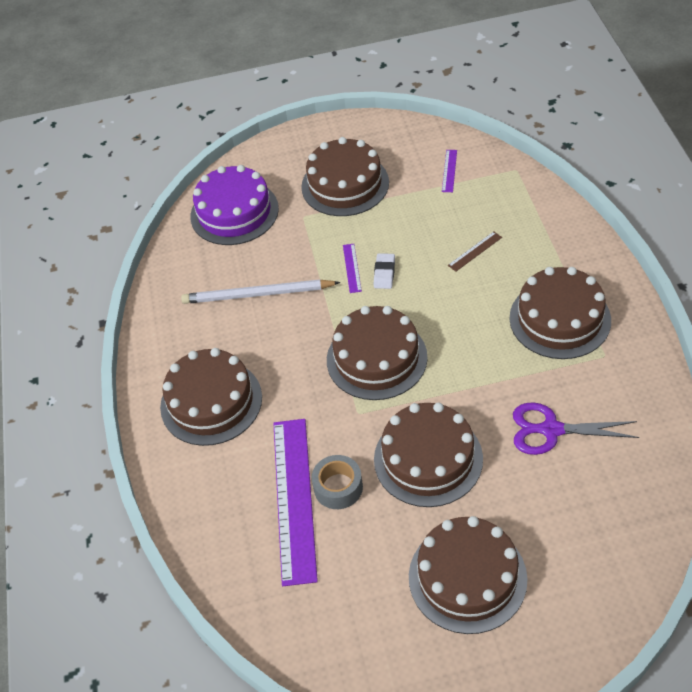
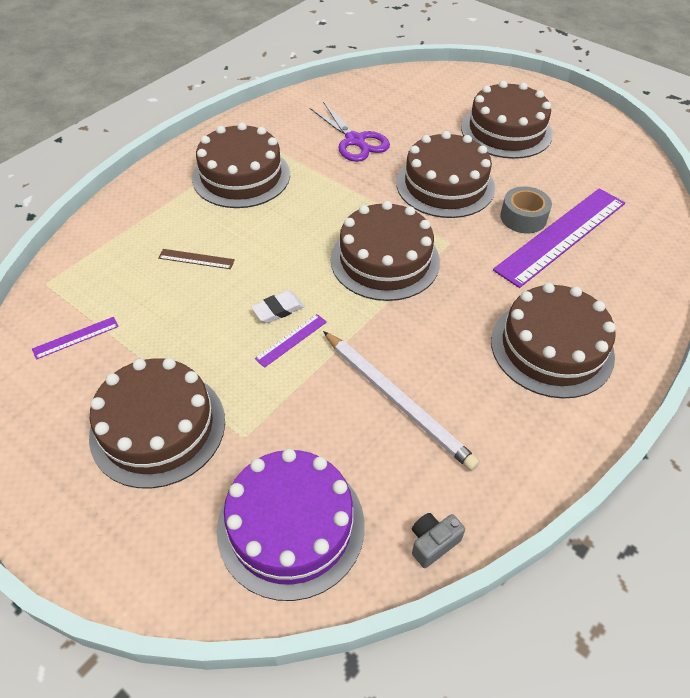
camera: 135 degrees left, 0 degrees up
none -> grey camera [412,513,465,568]

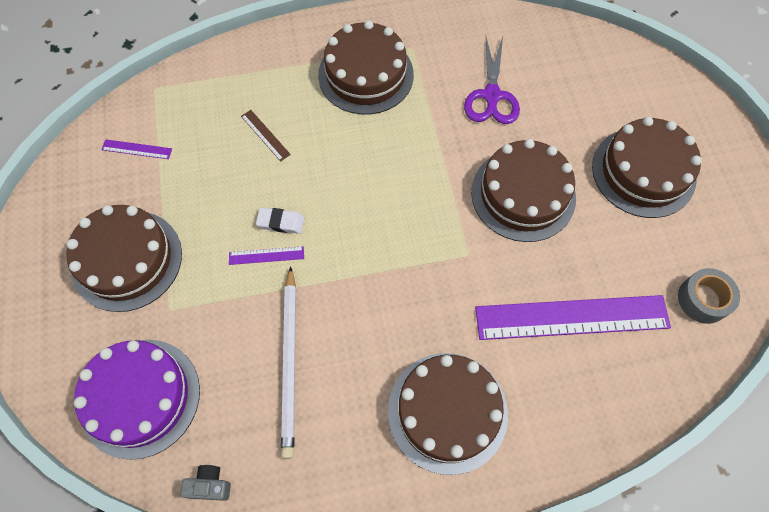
camera: 40 degrees right, 15 degrees up
brown cake [331,201,440,301] -> none
grey tape [500,186,552,233] -> grey tape moved to [678,268,740,324]

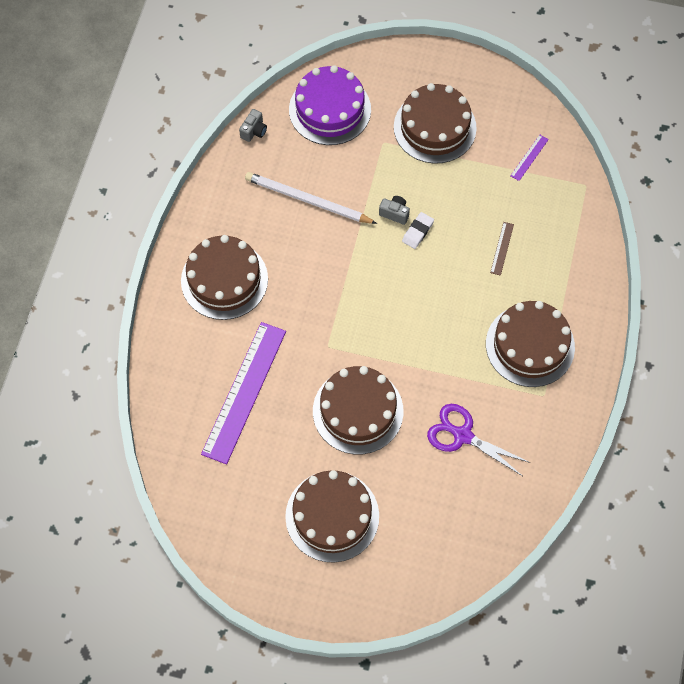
camera: 115 degrees right, 0 degrees up
purple ruler [229,246,304,265] -> grey camera [379,196,410,225]
brown ruler [241,110,291,162] -> brown ruler turned 60 degrees counterclockwise [490,222,514,276]
grey tape [678,268,740,324] -> none

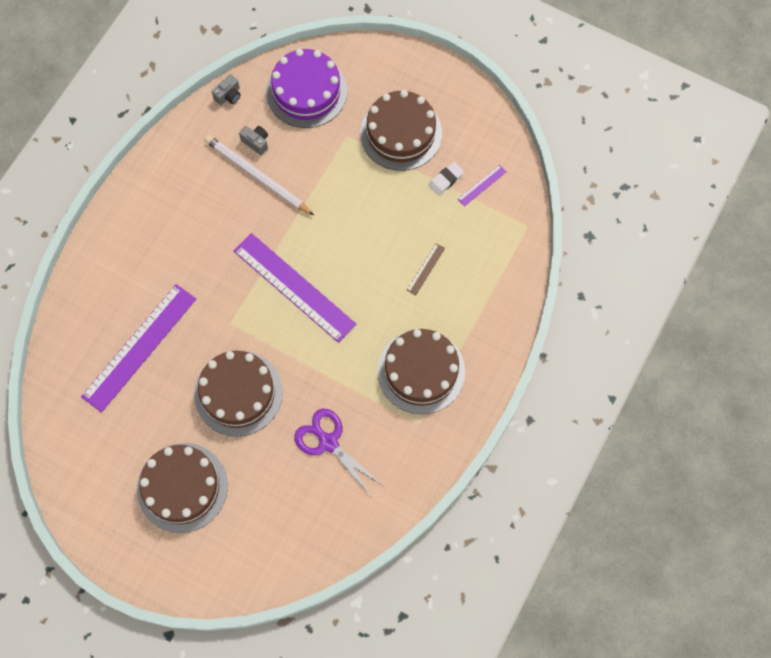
camera: 15 degrees right, 5 degrees up
brown cake [181,235,268,320] -> none
grey camera [379,196,410,225] -> grey camera moved to [239,126,268,155]
white eraser [402,212,434,249] -> white eraser moved to [429,162,464,195]
none -> purple ruler [234,233,356,343]

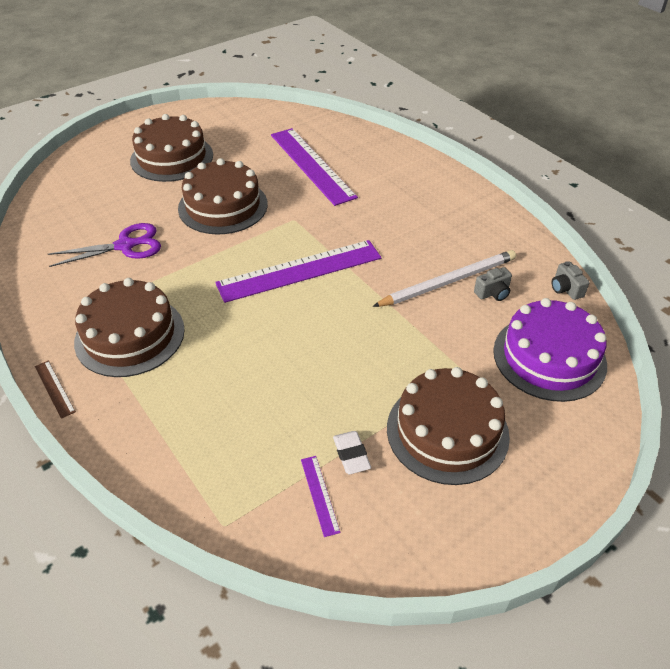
camera: 115 degrees right, 25 degrees down
brown ruler [407,243,445,295] -> brown ruler moved to [35,361,76,419]

